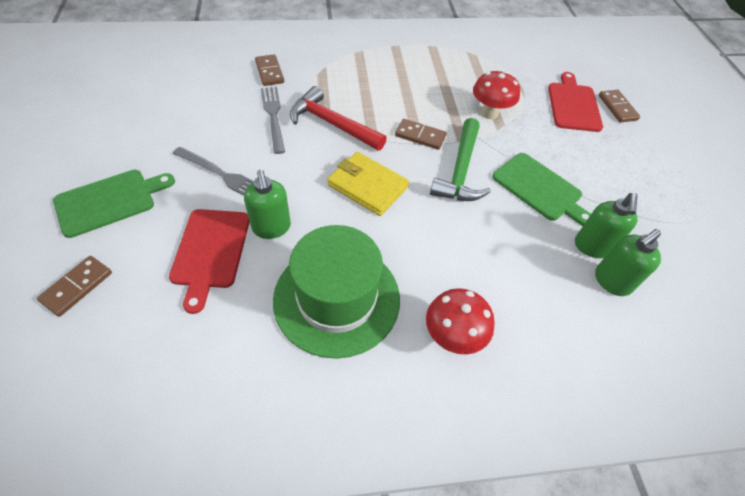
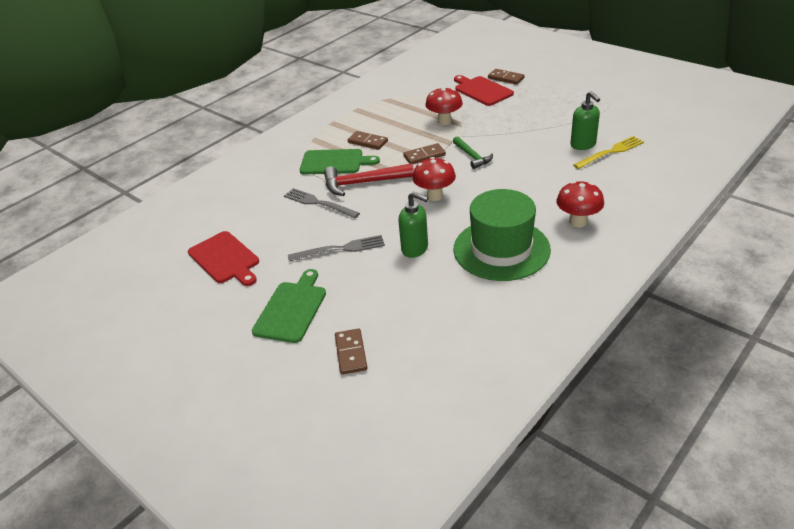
camera: 35 degrees left, 15 degrees down
red cutting board [169,209,250,314] -> red cutting board moved to [188,231,259,286]
brown domino [255,54,284,86] -> brown domino moved to [348,131,388,150]
yellow wallet [327,152,409,216] -> red mushroom [413,157,456,201]
green hammer [430,118,491,201] -> green hammer [453,136,493,169], size x0.63
green cutting board [492,153,591,226] -> green cutting board moved to [300,149,380,174]
green soap dispenser [595,229,661,296] -> yellow fork [573,136,644,169]

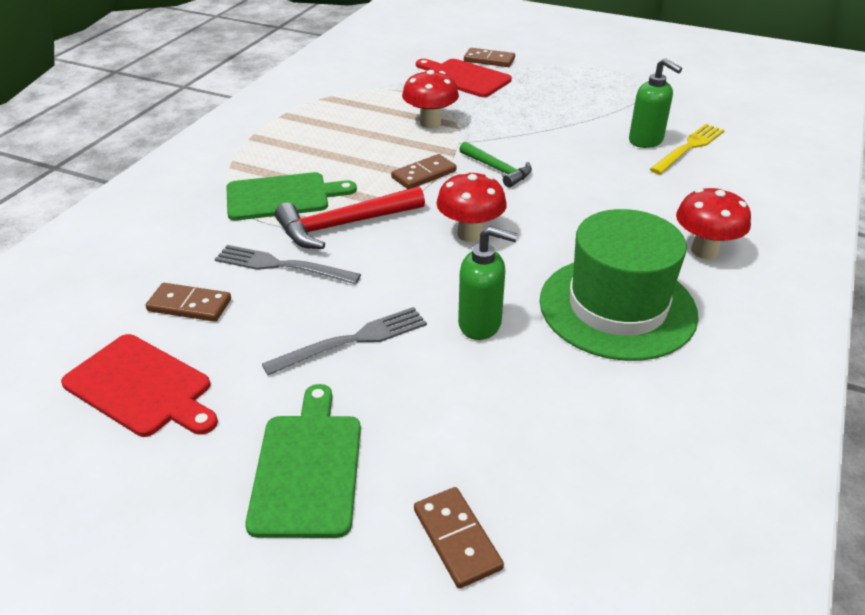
camera: 20 degrees left, 0 degrees up
brown domino [348,131,388,150] -> brown domino moved to [146,283,231,322]

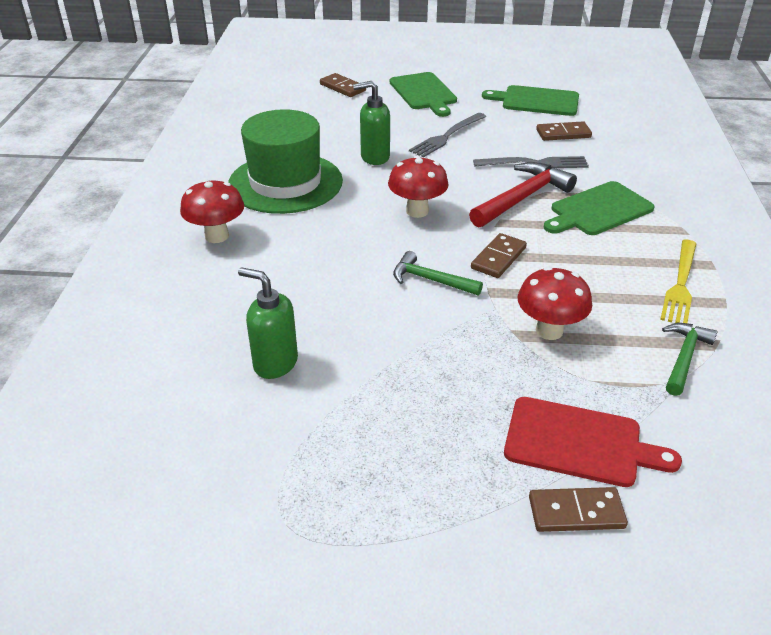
camera: 160 degrees right, 0 degrees up
red cutting board [61,334,218,437] -> green cutting board [482,85,579,116]
yellow fork [650,124,725,174] -> yellow fork moved to [660,240,697,323]
none -> green hammer [662,323,717,396]

